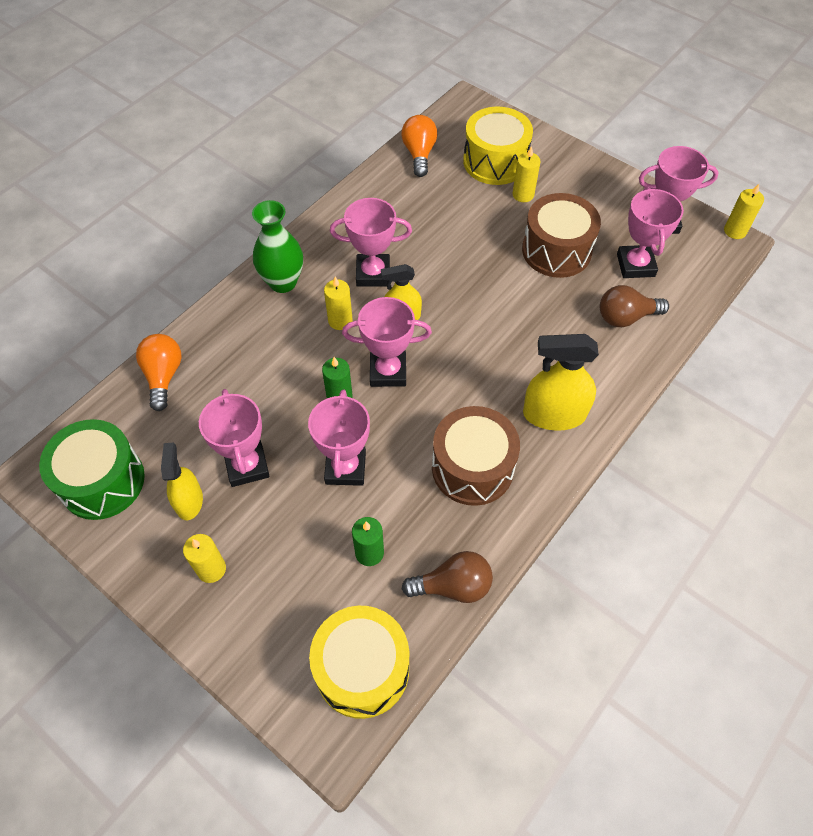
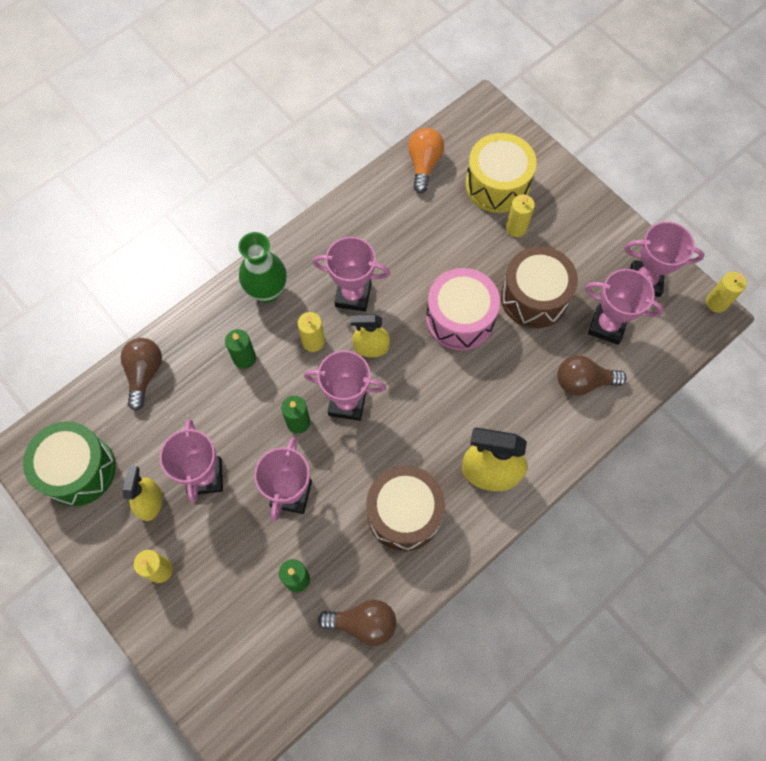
camera: 10 degrees right, 10 degrees up
orange light bulb [136,334,182,411] -> brown light bulb [120,338,162,411]
yellow drum [309,606,410,719] -> none
pink trophy [617,187,684,278] -> pink trophy turned 75 degrees counterclockwise [585,269,664,345]
none -> green candle [225,329,256,369]
none -> pink drum [426,268,500,351]

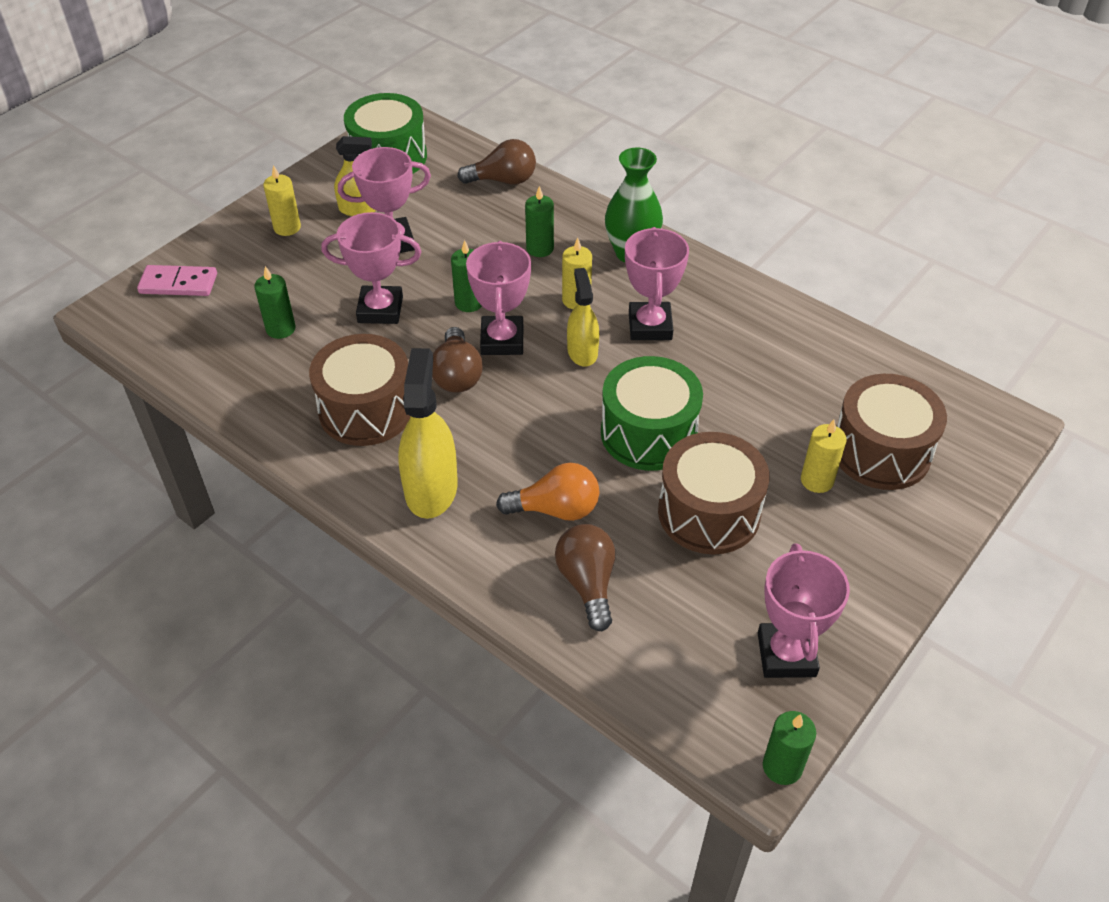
camera: 80 degrees right, 20 degrees down
brown light bulb [318,600,397,646] -> brown light bulb moved to [432,327,483,393]
orange light bulb [408,128,444,193] -> orange light bulb moved to [496,463,599,521]
pink drum [426,268,500,351] -> green drum [601,356,703,471]
yellow drum [465,133,537,213] -> brown drum [837,374,947,490]
pink trophy [585,269,664,345] -> none
yellow candle [706,272,747,313] -> green candle [763,711,816,785]
none -> pink domino [137,265,217,296]

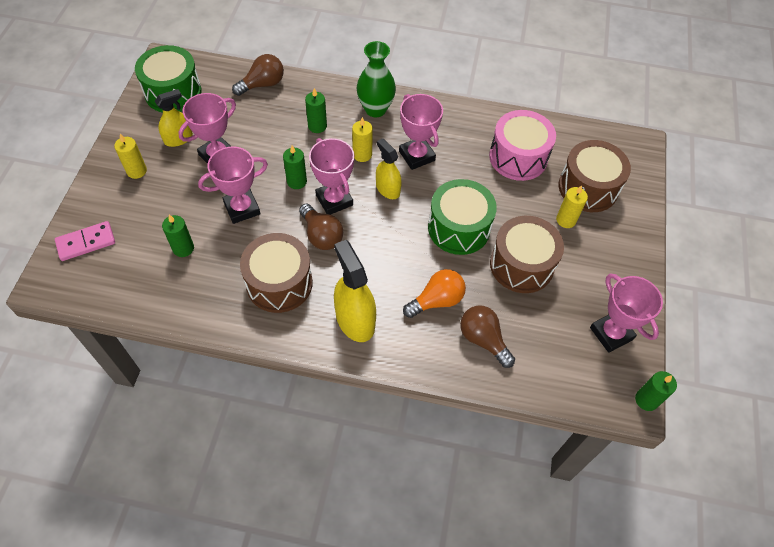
camera: 30 degrees left, 10 degrees up
none -> pink drum [489,110,556,181]

